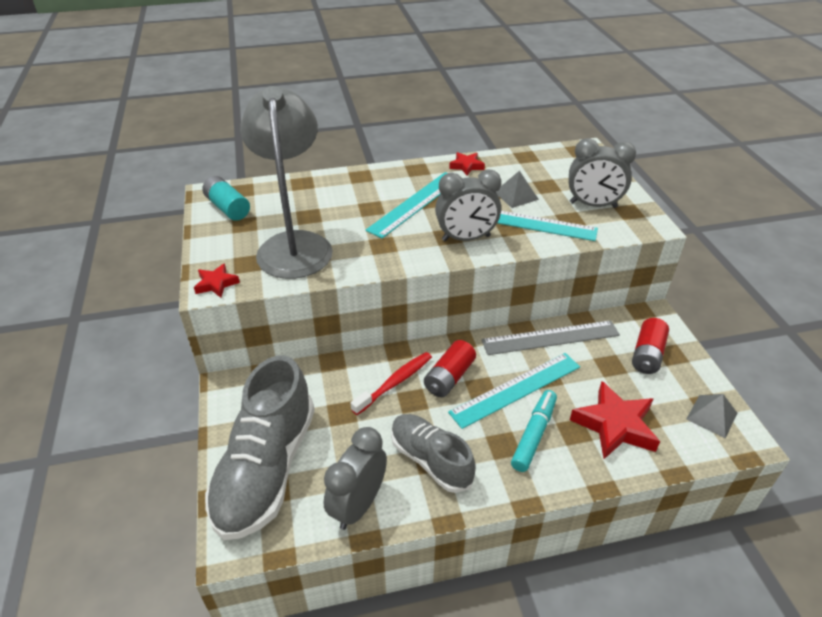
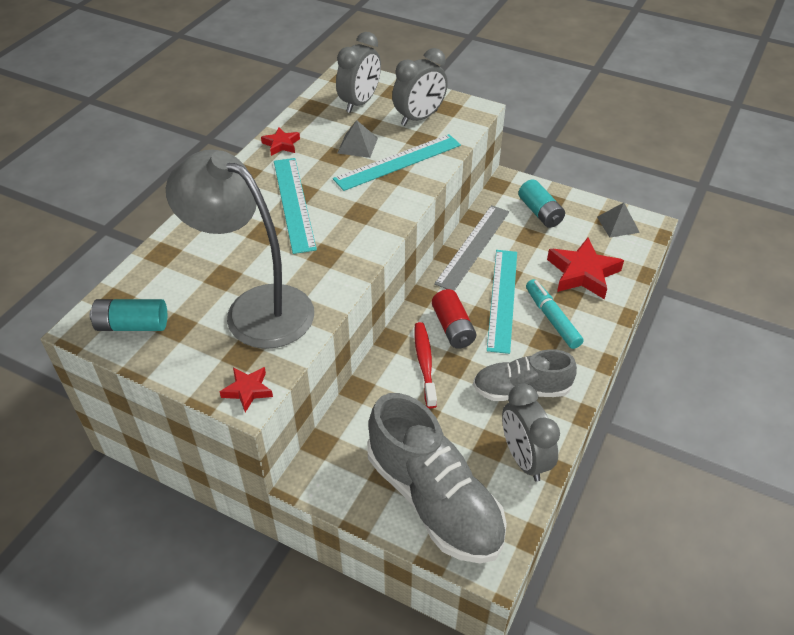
camera: 50 degrees left, 5 degrees up
grey clock [435,169,501,241] -> grey clock moved to [336,32,381,113]
red battery [632,318,669,374] -> turquoise battery [518,179,565,228]

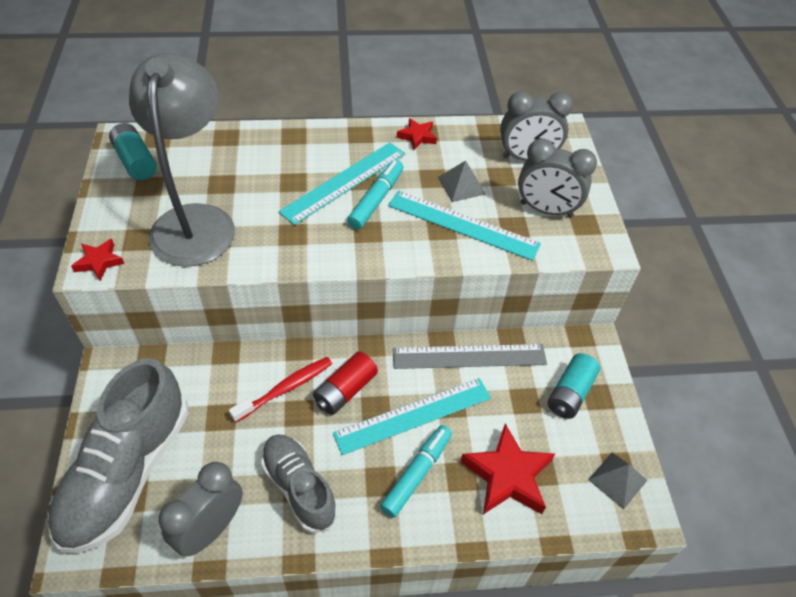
camera: 55 degrees right, 5 degrees up
none -> turquoise marker [347,160,403,230]

